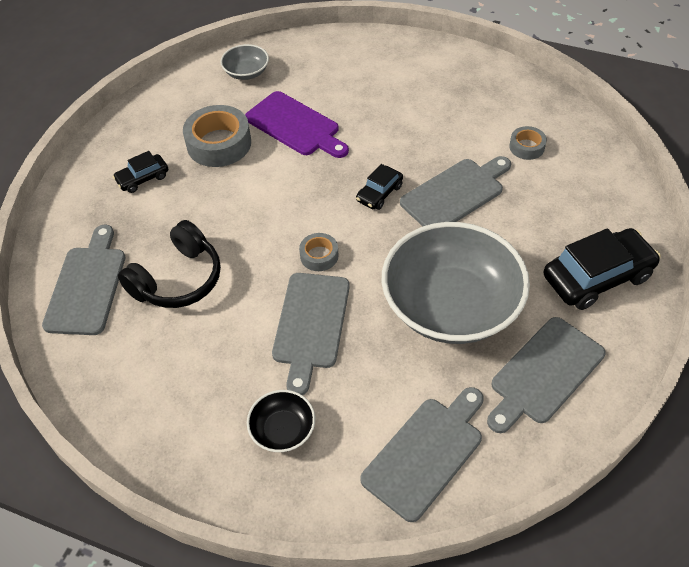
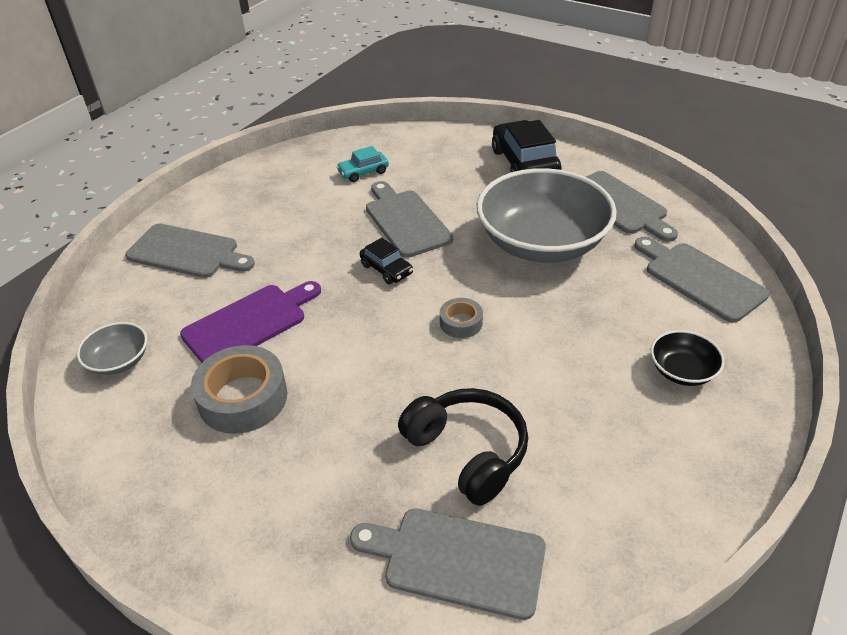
camera: 80 degrees left, 10 degrees down
black car [113,151,168,193] -> none
grey cutting board [272,273,350,395] -> grey cutting board moved to [125,224,255,278]
grey tape [509,126,547,160] -> turquoise car [336,146,389,182]

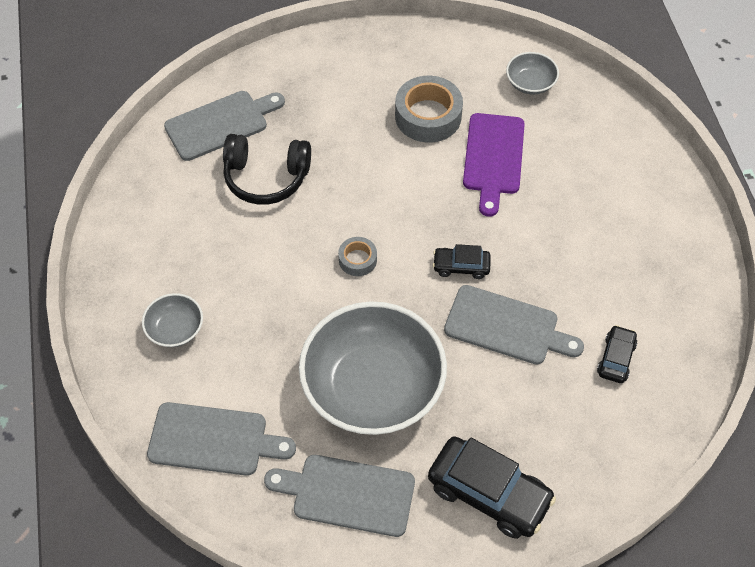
camera: 135 degrees right, 15 degrees up
grey cutting board [125,224,255,278] -> none
turquoise car [336,146,389,182] -> black car [597,325,637,383]
black bowl [651,330,725,386] -> grey bowl [142,293,203,347]

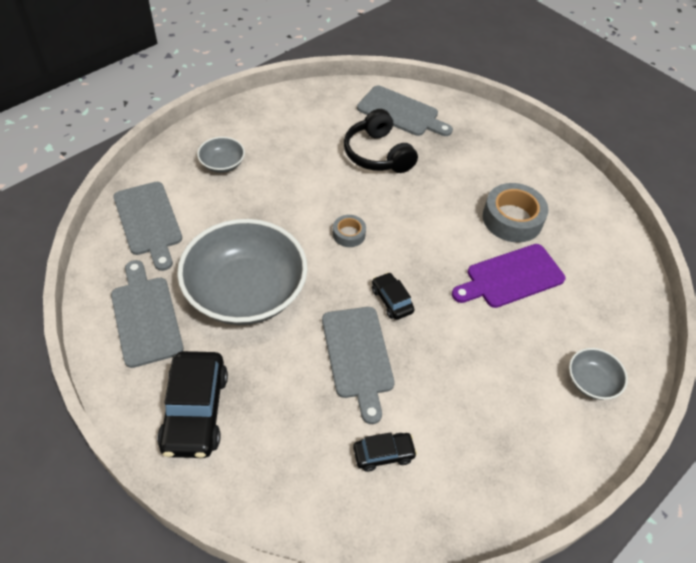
camera: 55 degrees right, 5 degrees down
grey bowl [506,52,559,95] -> grey bowl moved to [569,348,628,400]

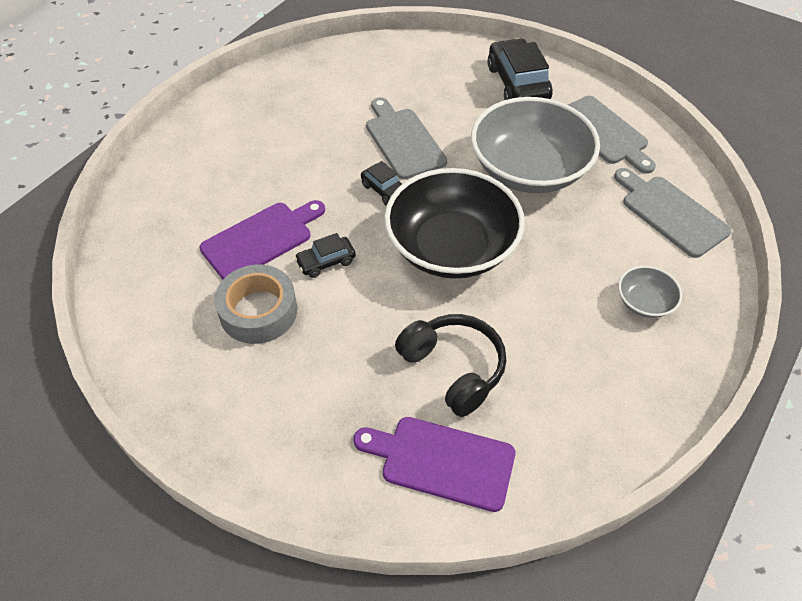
camera: 170 degrees right, 0 degrees up
grey tape [333,215,366,247] -> black bowl [384,168,525,279]
black car [353,432,417,472] -> black car moved to [294,233,356,278]
grey cutting board [357,86,453,136] -> purple cutting board [353,417,515,512]
grey bowl [569,348,628,400] -> none

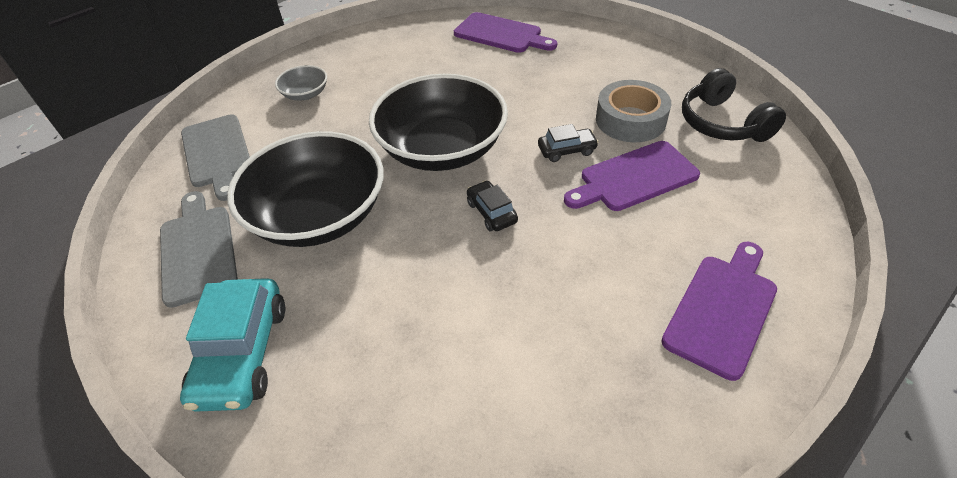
camera: 165 degrees left, 5 degrees down
grey cutting board [366,97,447,179] -> none
black headphones [395,314,506,417] -> black headphones moved to [682,68,786,142]
grey bowl [471,97,600,193] -> black bowl [227,131,384,247]
black car [487,38,553,100] -> turquoise car [180,278,286,412]
none -> purple cutting board [661,242,777,381]

